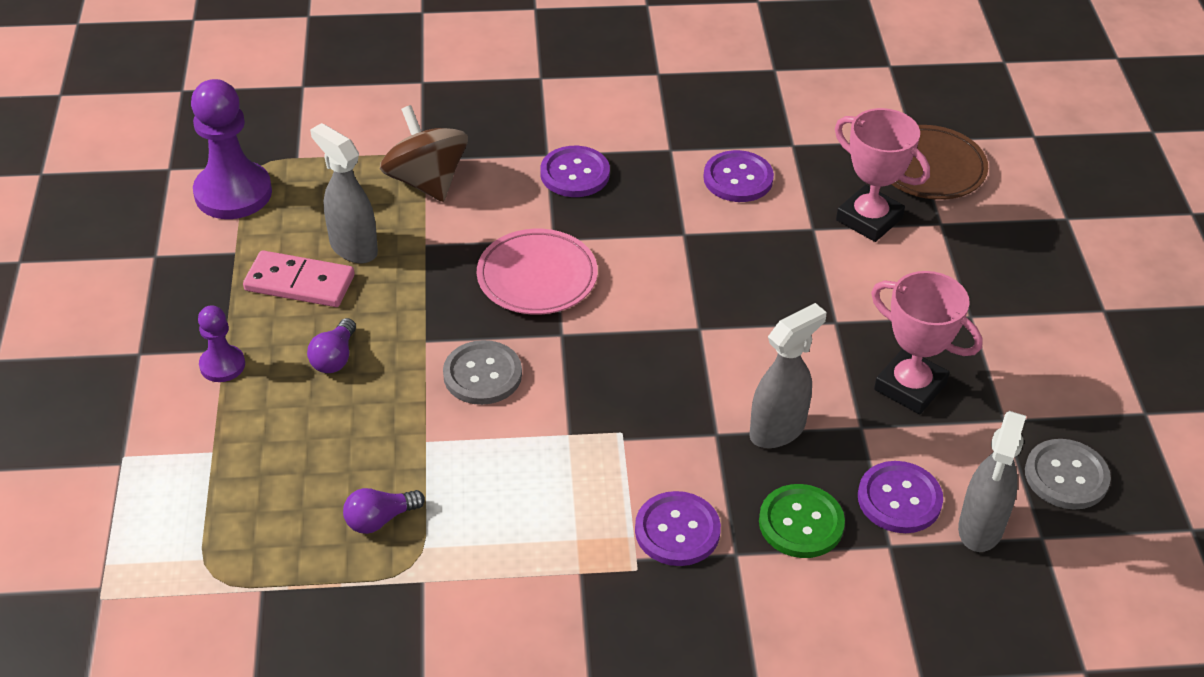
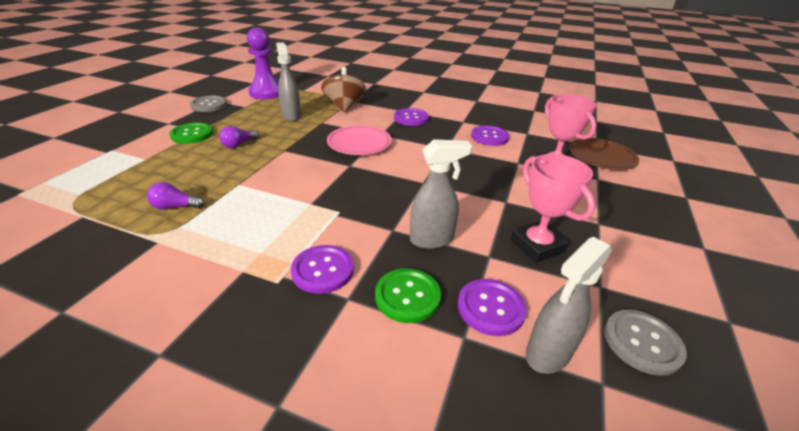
camera: 25 degrees right, 10 degrees down
purple pawn [198,305,245,382] -> green button [169,122,213,144]
pink domino [243,250,355,307] -> none
grey button [443,340,522,405] -> grey button moved to [190,95,227,112]

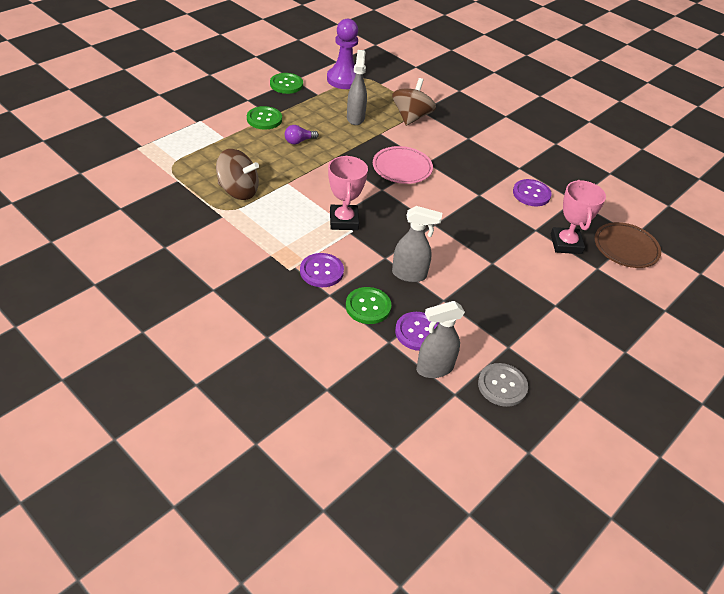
camera: 20 degrees right, 10 degrees up
purple light bulb [147,182,205,210] -> brown spinning top [216,149,259,200]
grey button [190,95,227,112] -> green button [270,73,303,94]
purple button [394,108,429,126] -> none
pink trophy [511,154,595,262] -> pink trophy moved to [328,155,368,230]

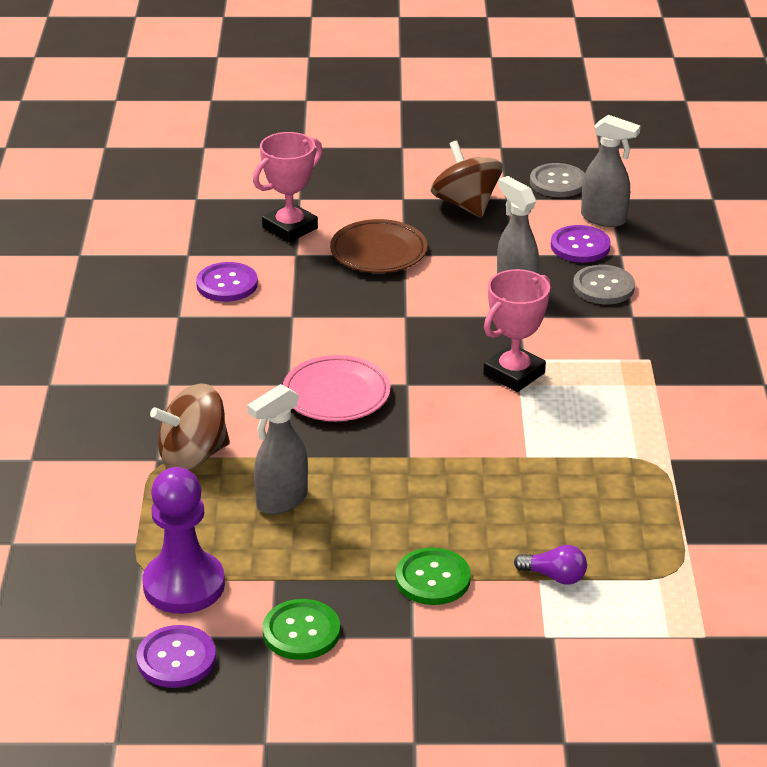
camera: 130 degrees left, 10 degrees down
brown spinning top [216,149,259,200] -> brown spinning top moved to [431,141,503,218]
purple light bulb [285,125,319,144] -> purple light bulb moved to [514,545,587,585]
purple button [300,253,344,287] -> purple button moved to [136,625,216,688]
green button [346,287,391,324] -> grey button [573,265,635,304]
brown plate [595,222,661,268] -> brown plate moved to [330,219,427,273]

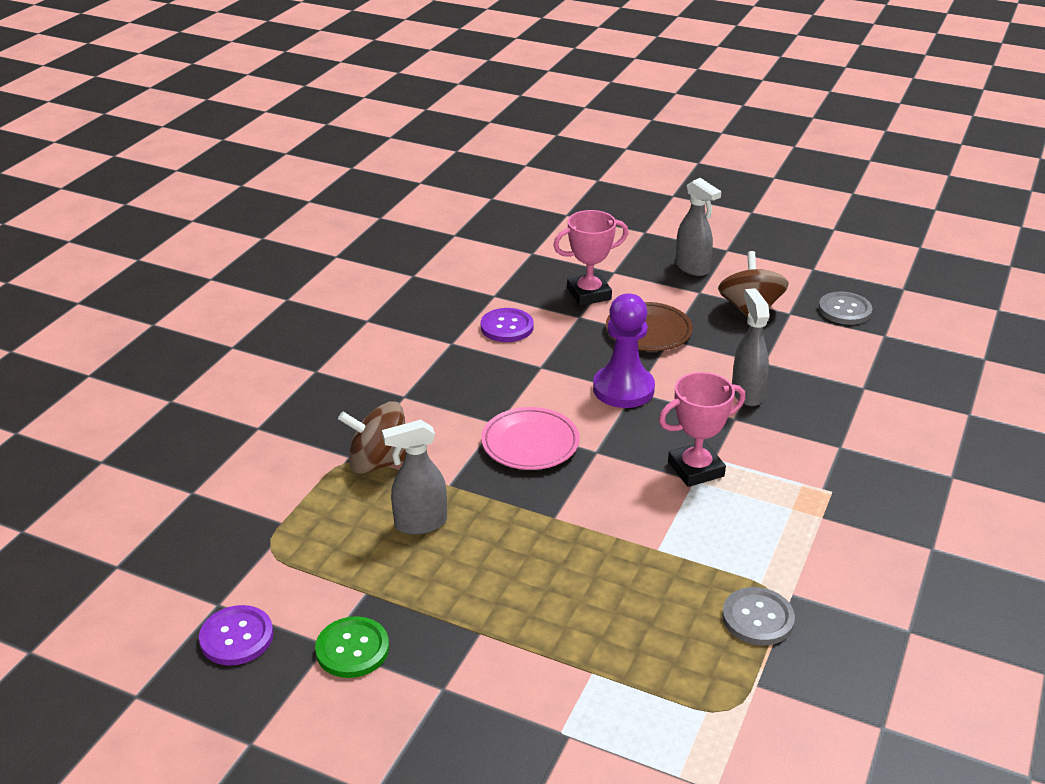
camera: 25 degrees right, 0 degrees up
purple pawn [142,467,225,614] -> purple pawn moved to [593,294,655,408]
green button [395,548,471,605] -> none
purple light bulb [514,545,587,585] -> none
purple button [551,225,611,263] -> none
grey button [573,265,635,304] -> grey button moved to [722,587,795,645]
grey spray bottle [581,115,640,227] -> grey spray bottle moved to [675,178,722,276]

